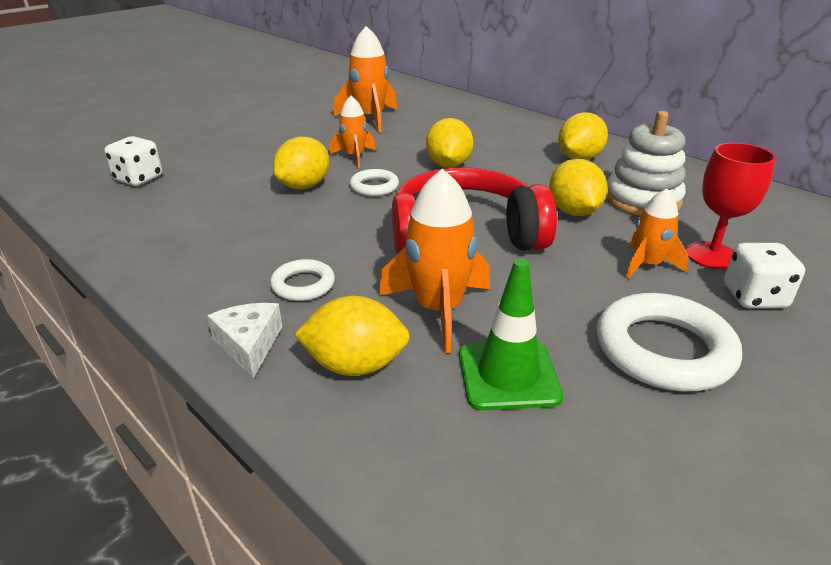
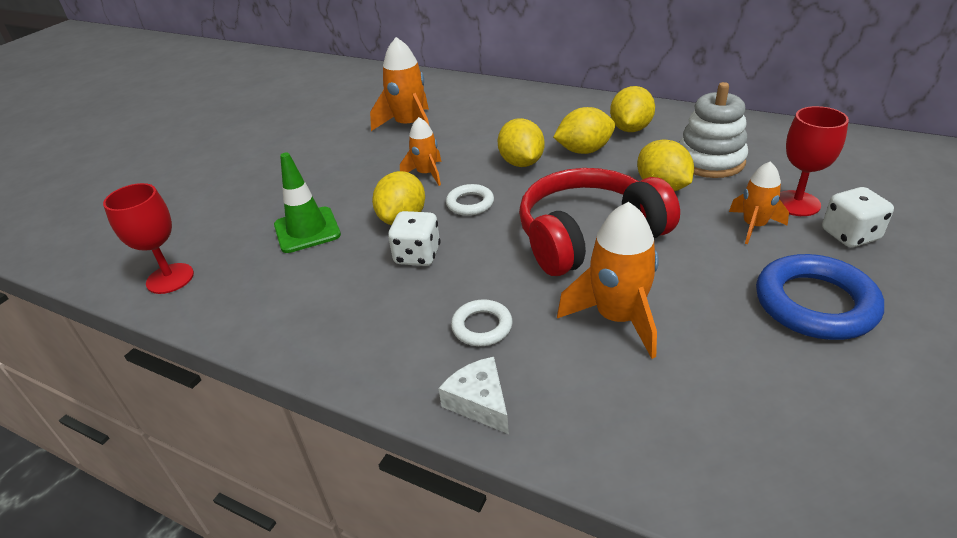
camera: 15 degrees left, 5 degrees up
white dice [105,136,162,186] -> white dice moved to [388,211,440,266]
yellow lemon [294,296,410,376] -> yellow lemon moved to [553,107,615,154]
green traffic cone [459,259,563,411] -> green traffic cone moved to [274,152,341,253]
white ring [597,293,742,391] -> blue ring [756,254,884,340]
none -> red goblet [103,183,194,294]

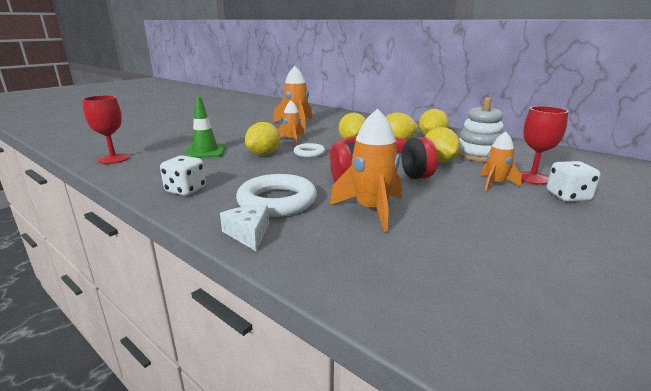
camera: 10 degrees right, 15 degrees down
white dice [388,211,440,266] -> white dice moved to [160,155,206,196]
white ring [451,299,512,346] -> white ring [236,174,317,217], size x1.85
blue ring [756,254,884,340] -> none

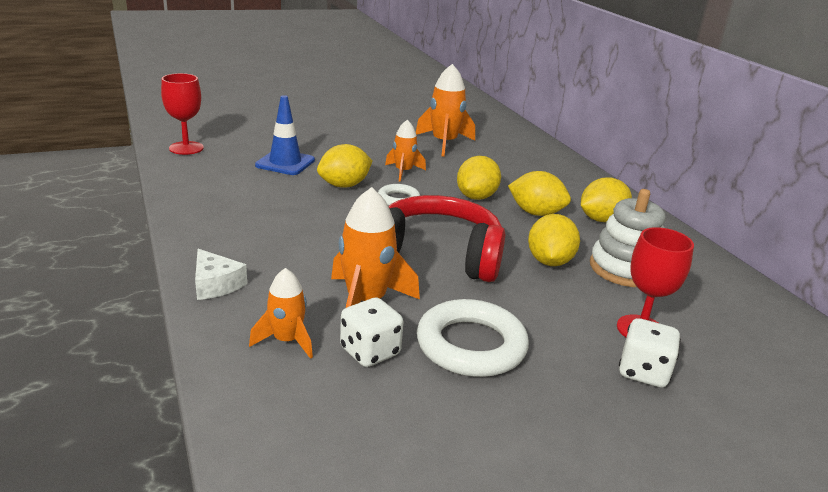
camera: 25 degrees right, 5 degrees up
white dice [160,155,206,196] -> white dice moved to [340,298,403,367]
green traffic cone [184,97,225,158] -> blue traffic cone [255,95,315,175]
white cheese [220,205,269,251] -> white cheese turned 135 degrees clockwise [195,249,247,300]
white ring [236,174,317,217] -> white ring moved to [417,299,529,377]
orange rocket [480,132,522,191] -> orange rocket moved to [249,268,313,359]

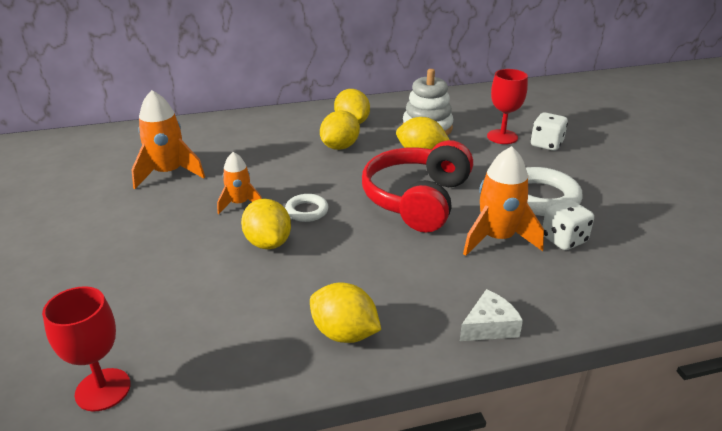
camera: 80 degrees left, 5 degrees up
orange rocket [249,268,313,359] -> none
blue traffic cone [255,95,315,175] -> none
yellow lemon [457,156,501,200] -> yellow lemon moved to [310,283,381,343]

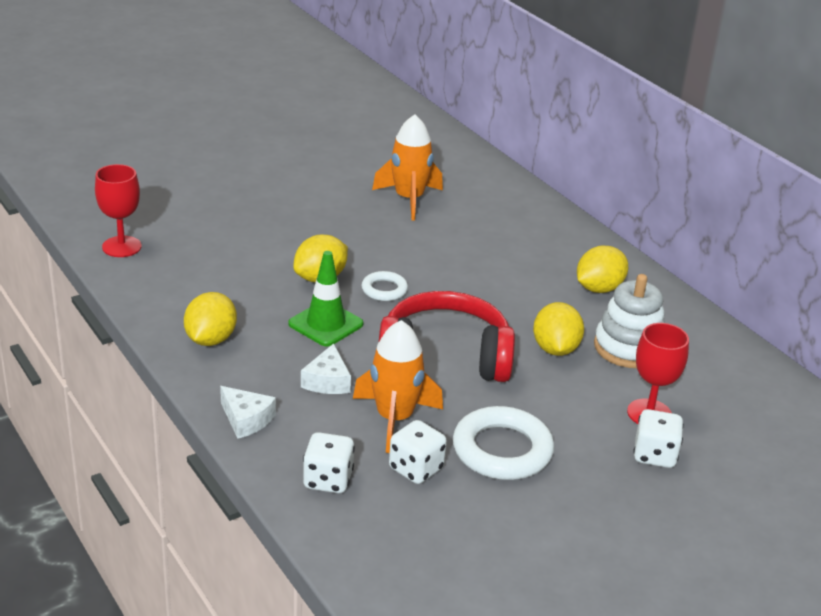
camera: 70 degrees right, 0 degrees up
orange rocket [217,152,262,214] -> none
yellow lemon [320,111,360,150] -> none
none -> green traffic cone [288,251,363,346]
none -> white cheese [301,343,351,394]
none -> white dice [303,432,355,493]

